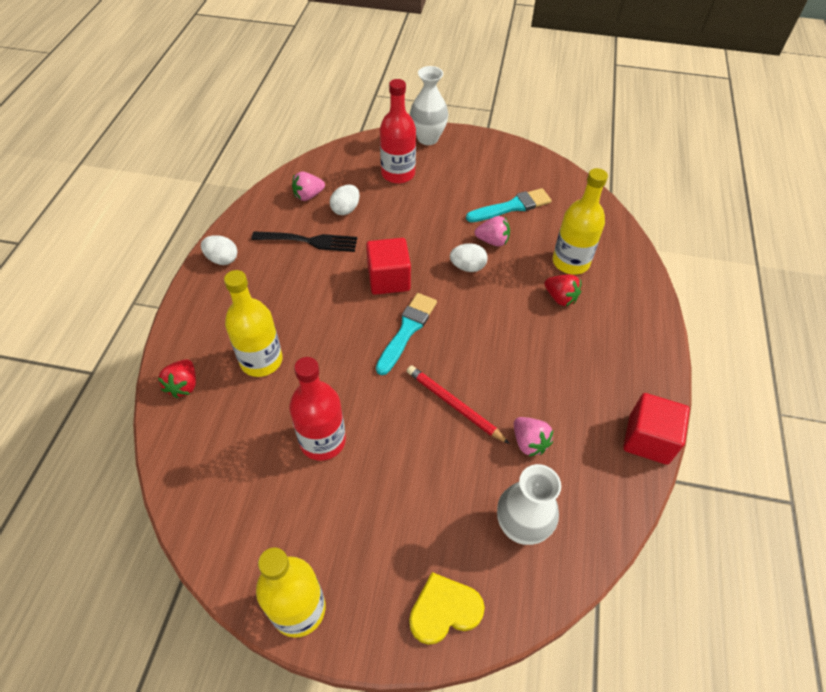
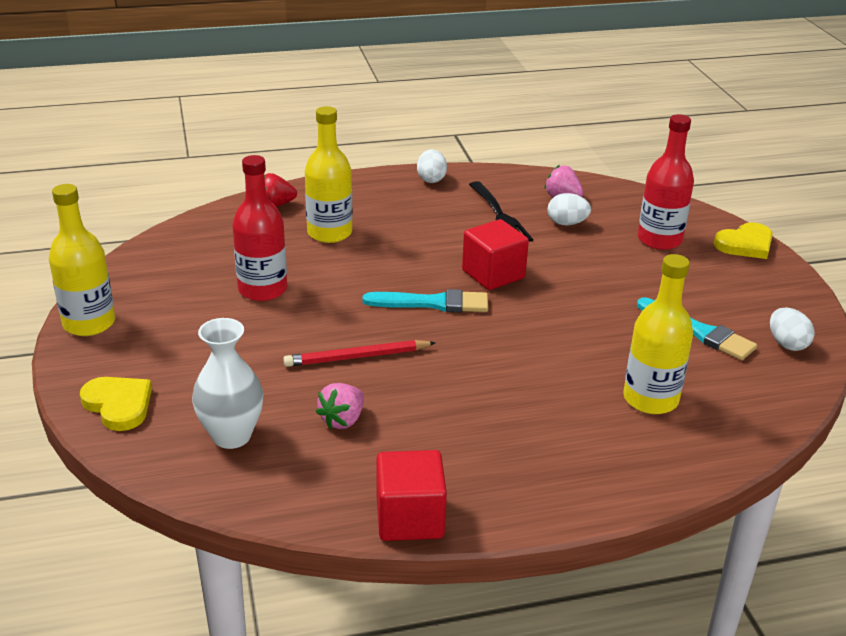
camera: 65 degrees right, 20 degrees down
red pencil [407,365,510,444] -> red pencil turned 120 degrees counterclockwise [283,340,436,367]
white vase [410,66,449,145] -> yellow heart [714,222,773,259]
white egg [450,243,488,272] -> white egg moved to [770,307,815,351]
pink strawberry [475,216,510,246] -> none
red strawberry [544,274,581,306] -> none

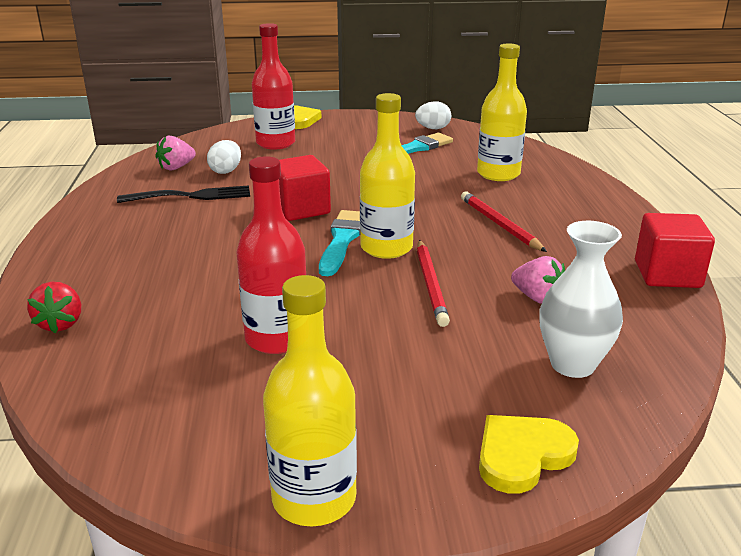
camera: 80 degrees left, 5 degrees down
yellow bottle [305,106,353,243] -> yellow bottle moved to [360,93,415,259]
white egg [417,149,447,183] -> none
none -> red pencil [461,191,547,252]

